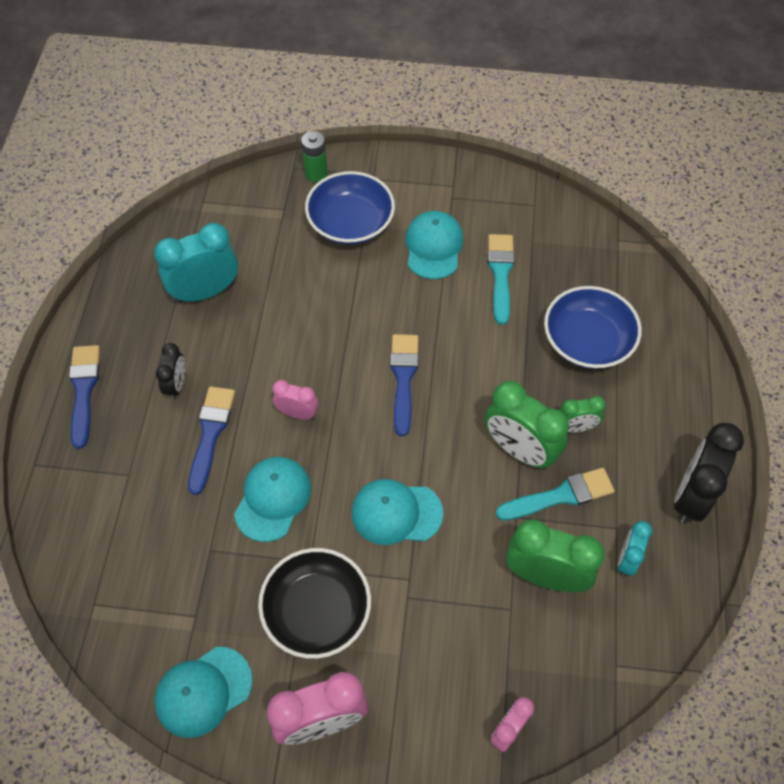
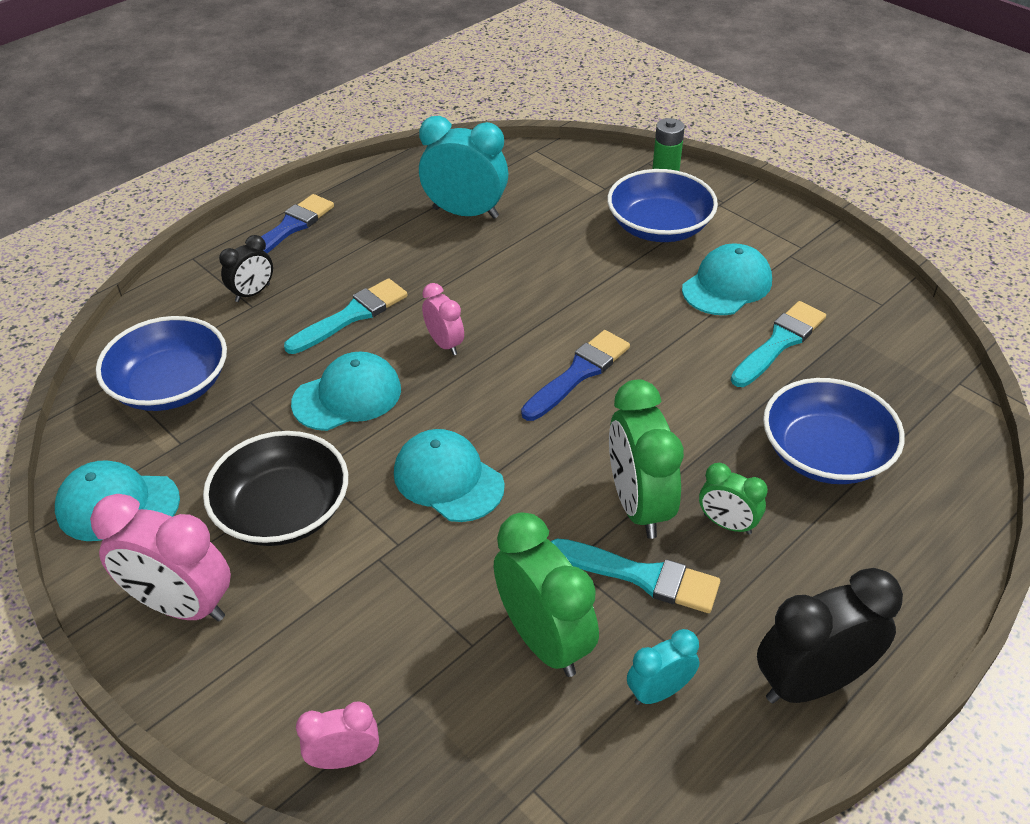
camera: 40 degrees right, 15 degrees down
black clock [156,343,185,399] -> black clock moved to [219,235,273,302]
blue brush [188,386,235,495] -> turquoise brush [284,278,407,354]
none -> blue bowl [96,316,227,411]

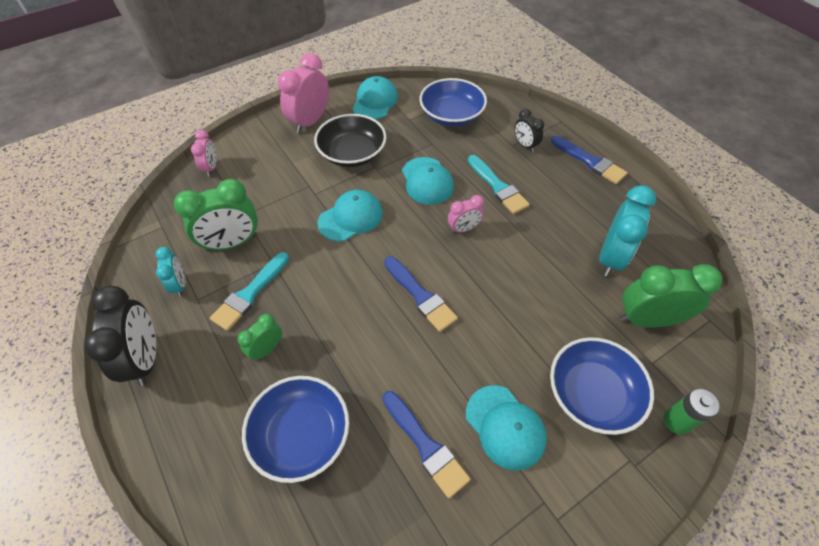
camera: 100 degrees right, 10 degrees up
green clock [609,380,684,539] -> green clock moved to [620,264,722,328]
turquoise brush [731,301,826,387] -> blue brush [383,391,470,498]

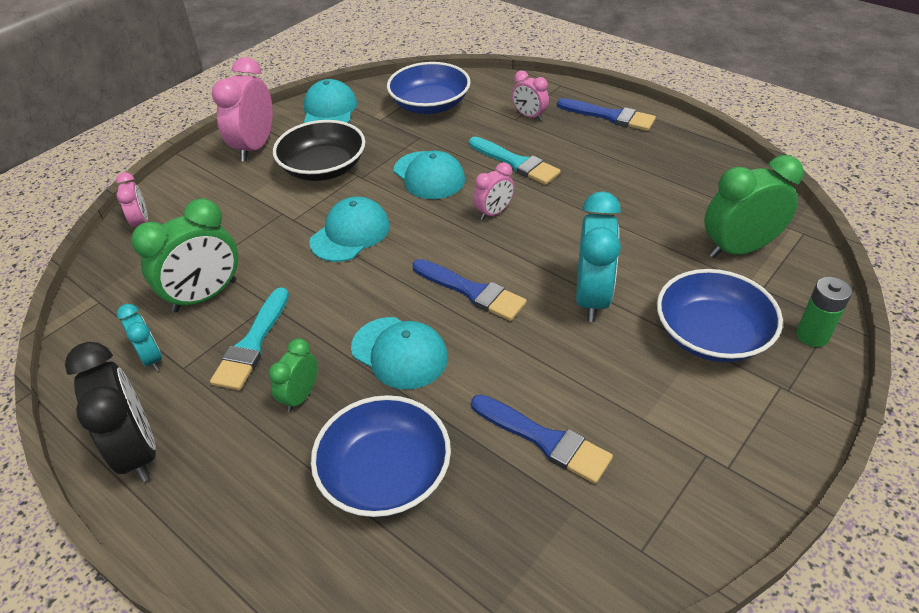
camera: 15 degrees left, 10 degrees down
turquoise cap [466,385,547,471] -> turquoise cap moved to [351,317,448,389]
black clock [515,109,544,152] -> pink clock [512,71,549,121]
turquoise clock [599,185,656,277] -> turquoise clock moved to [576,191,621,322]

